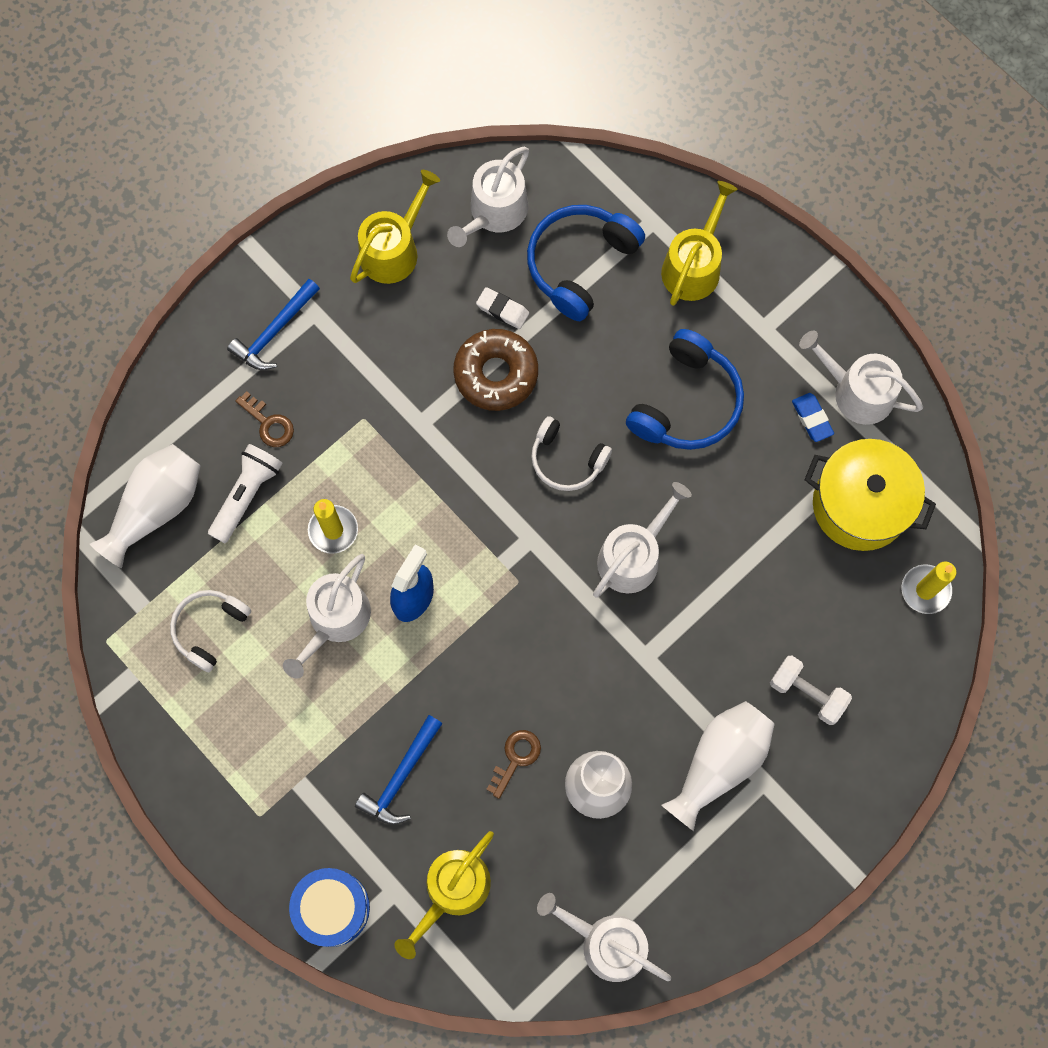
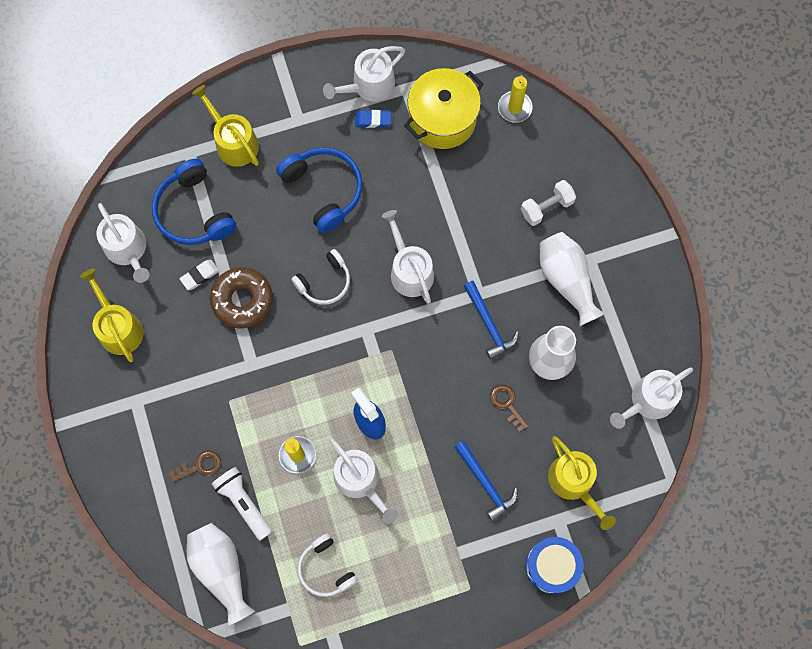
camera: 65 degrees left, 0 degrees up
blue hammer [227,279,320,370] -> blue hammer moved to [464,281,519,360]

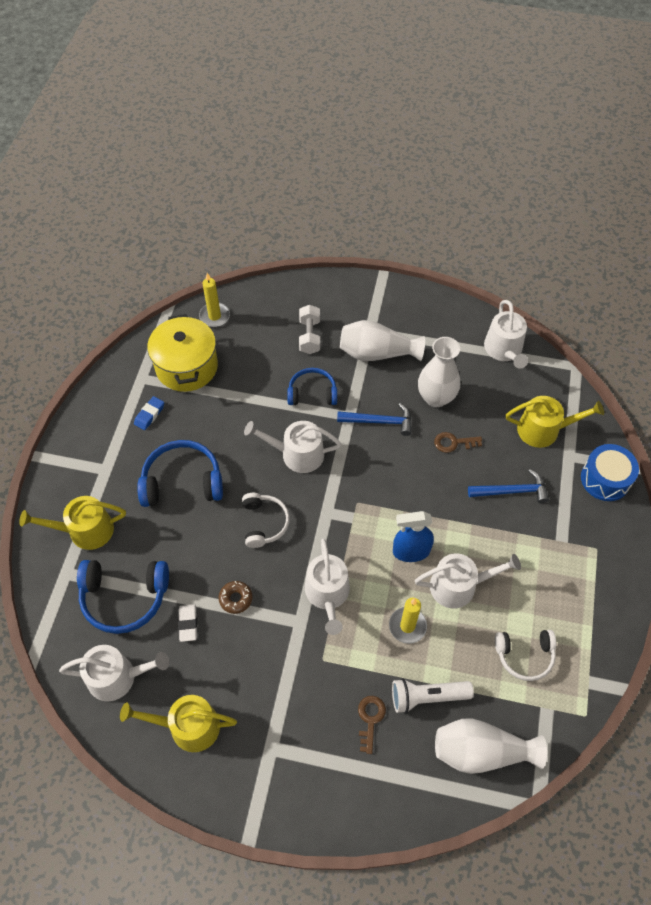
camera: 60 degrees left, 15 degrees down
brown donut [210,267,273,328] -> brown donut [219,581,253,614], size x0.52
white watering can [323,46,405,101] -> white watering can moved to [305,539,350,635]
none -> blue headphones [287,368,337,405]

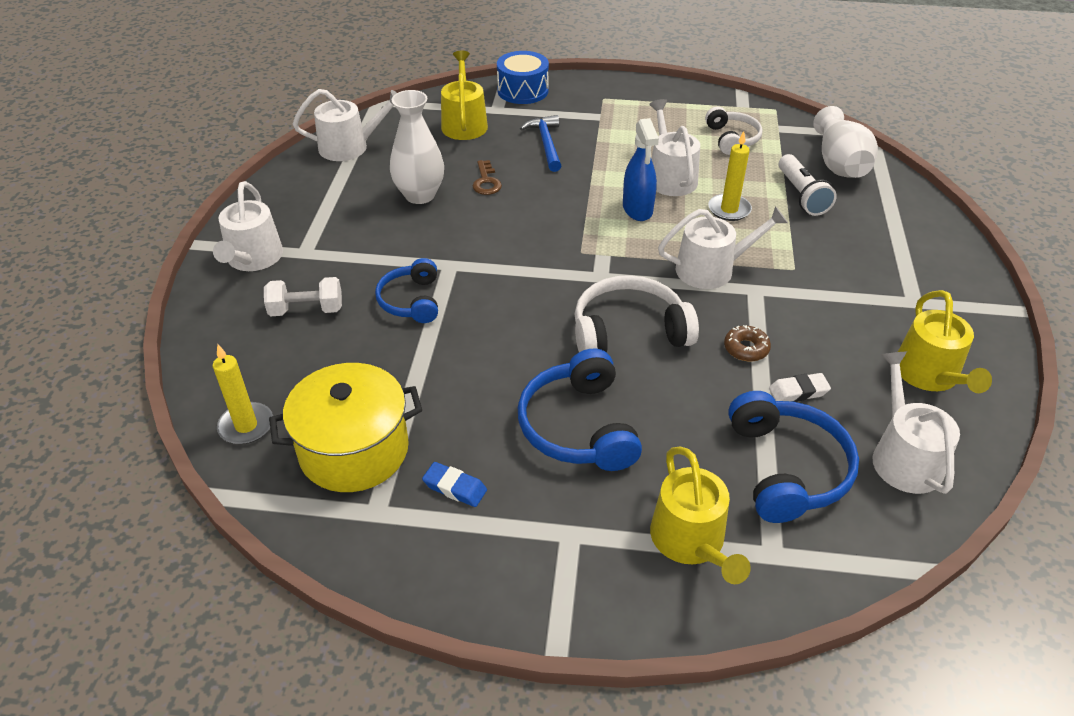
camera: 95 degrees left, 15 degrees down
white headphones [242,493,290,548] -> white headphones [574,275,699,353], size x1.54
white watering can [244,421,341,473] -> white watering can moved to [213,181,283,271]
blue hammer [337,403,411,436] -> none
white vase [340,320,425,361] -> none
brown key [358,696,386,754] -> none

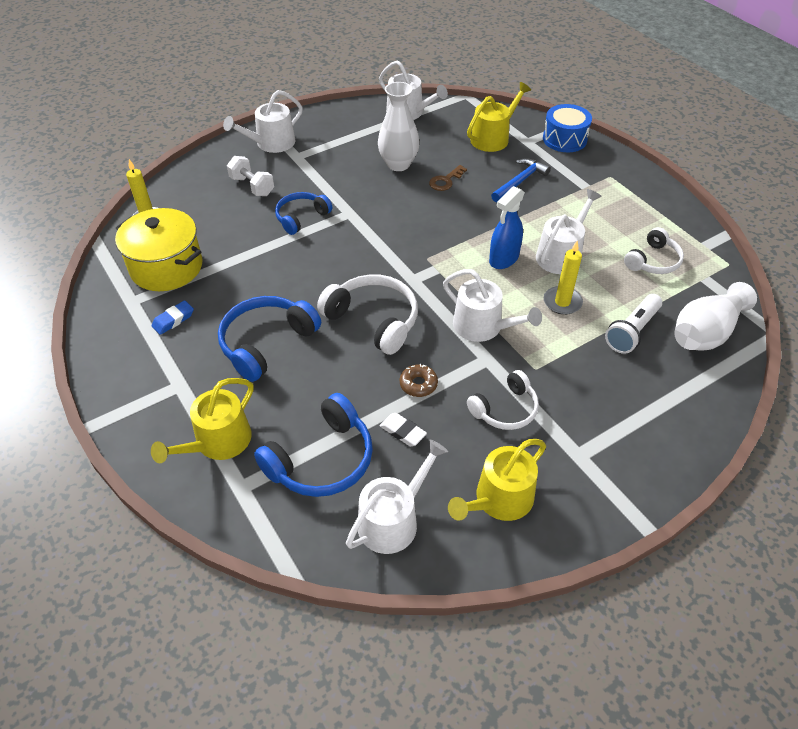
camera: 50 degrees right, 5 degrees up
blue eraser [422,462,487,507] -> blue eraser turned 60 degrees clockwise [152,301,194,335]
none -> white headphones [467,370,539,430]

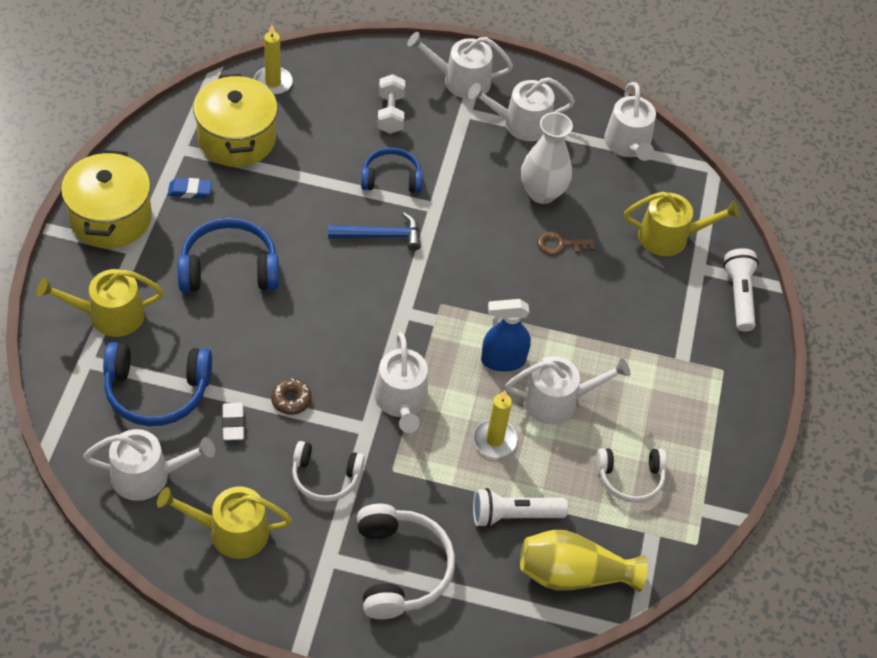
camera: 40 degrees right, 5 degrees up
white headphones [317,274,418,355] -> white headphones moved to [357,504,455,619]
blue hammer [491,158,551,203] -> blue hammer moved to [328,213,421,251]
blue drum [543,104,592,152] -> white flashlight [723,248,759,332]
white vase [674,282,757,350] -> yellow vase [520,530,648,592]
none -> yellow pot [61,150,152,248]
none -> white watering can [468,77,575,141]

